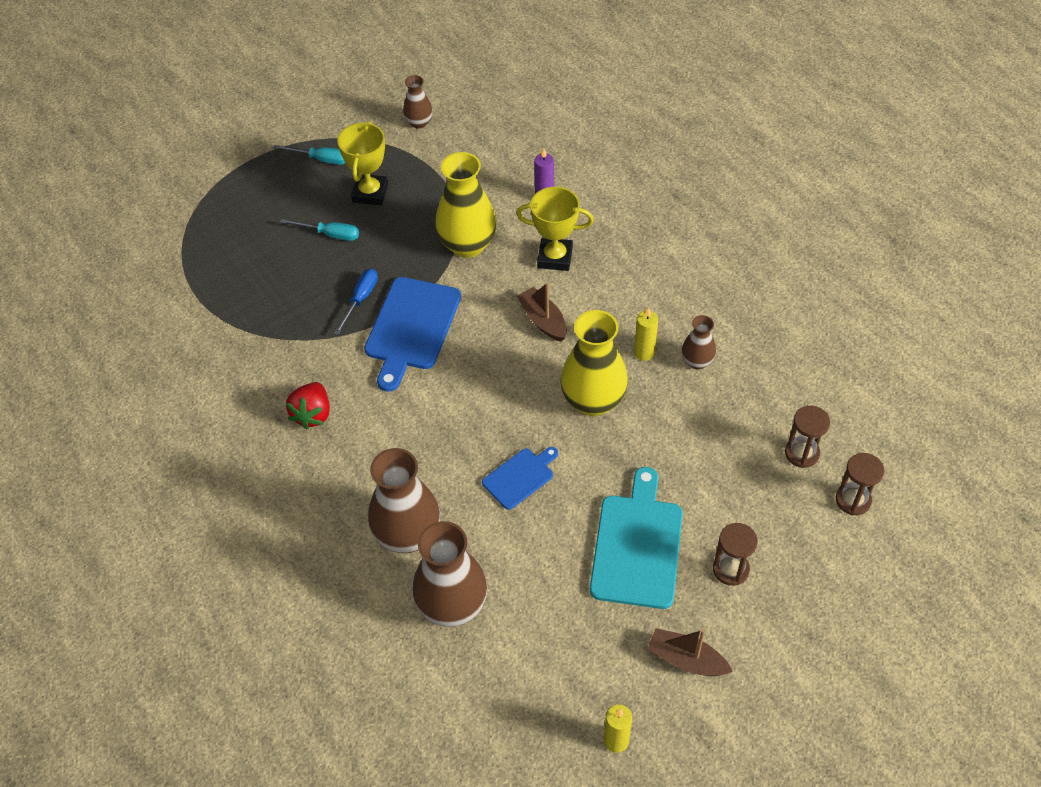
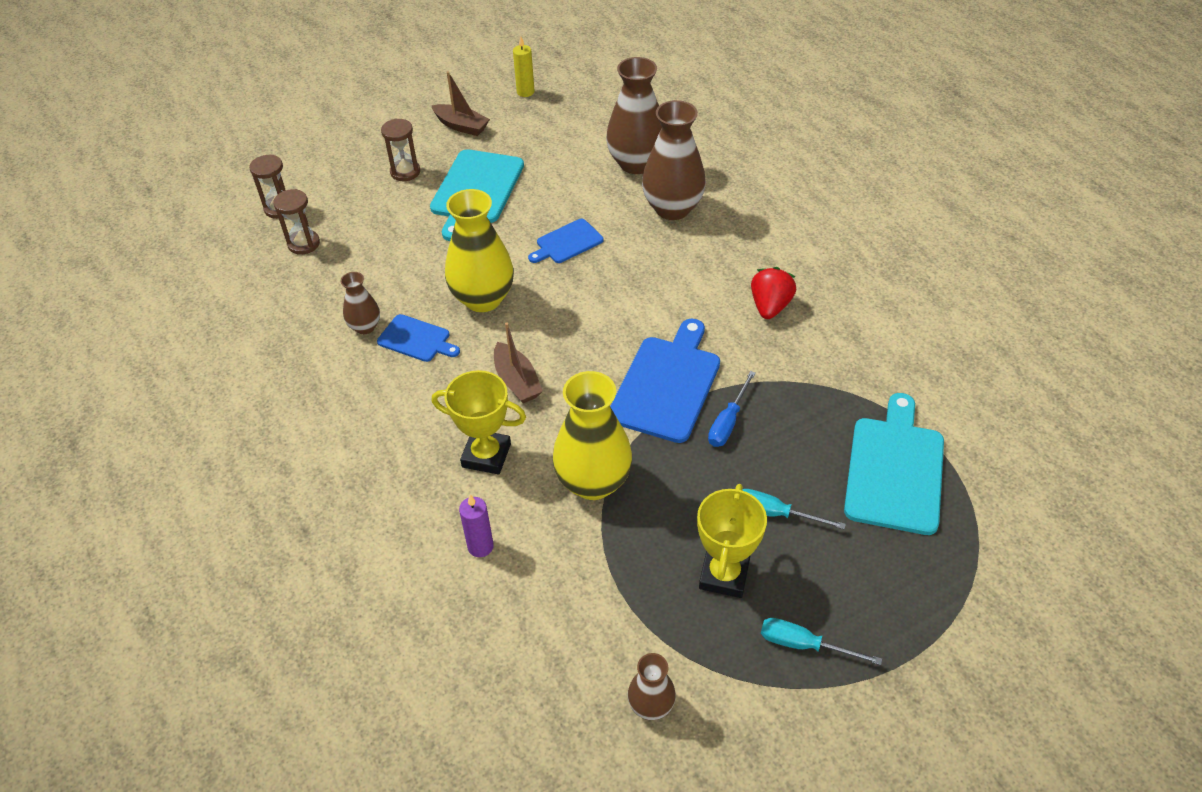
camera: 175 degrees left, 5 degrees down
yellow candle [634,308,658,361] -> blue cutting board [377,314,460,362]
none -> turquoise cutting board [844,393,944,535]

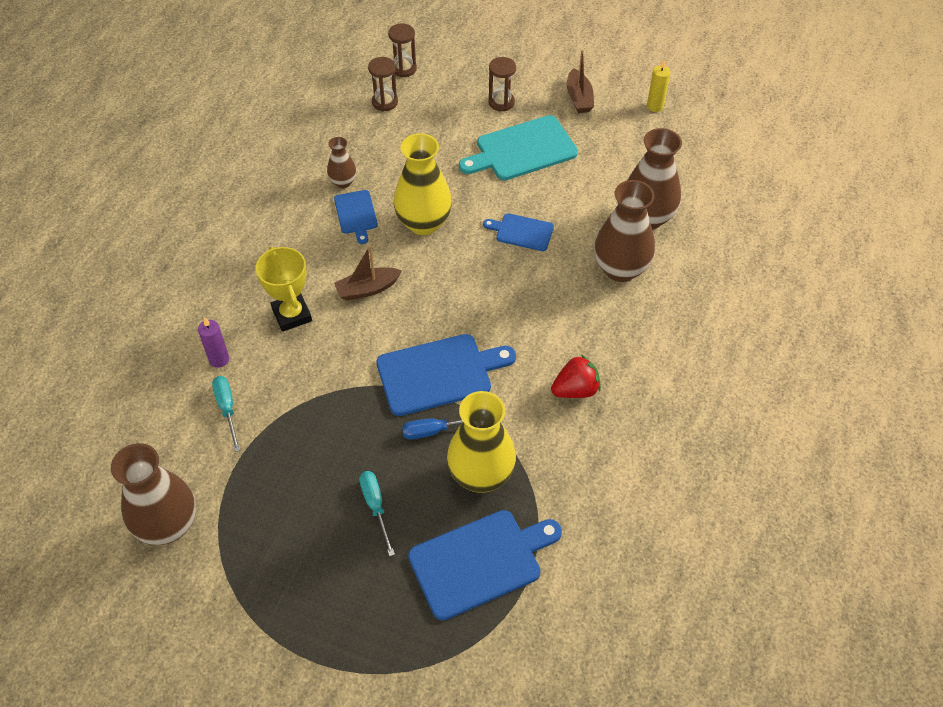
camera: 50 degrees right, 5 degrees up
brown boat [494,322,543,403] -> brown boat turned 45 degrees clockwise [334,245,402,301]
yellow vase [553,371,632,500] -> yellow vase moved to [447,391,516,493]
brown vase [628,653,676,720] -> brown vase [111,443,196,545], size x1.91
yellow trophy [697,484,767,598] -> none
turquoise screwdriver [761,618,882,665] -> turquoise screwdriver moved to [212,376,240,452]
turquoise cutting board [844,393,944,535] -> blue cutting board [408,510,562,621]

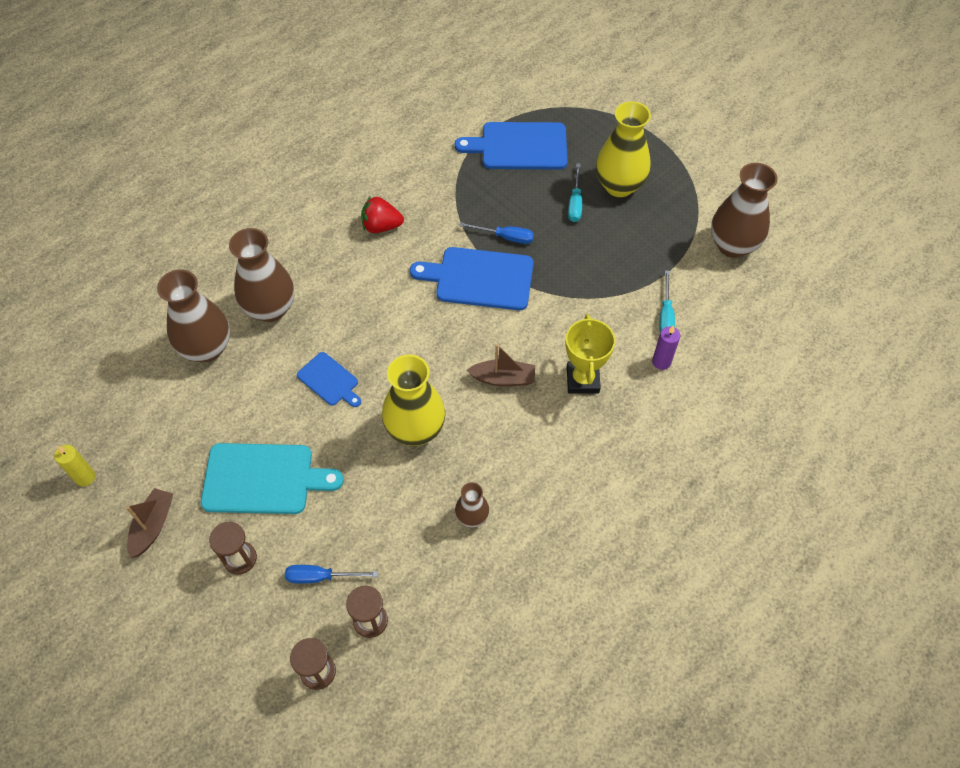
camera: 155 degrees left, 5 degrees up
blue cutting board [334,190,378,244] -> none
yellow vase [447,391,516,493] -> yellow vase moved to [596,101,651,197]
none -> blue screwdriver [285,565,378,584]

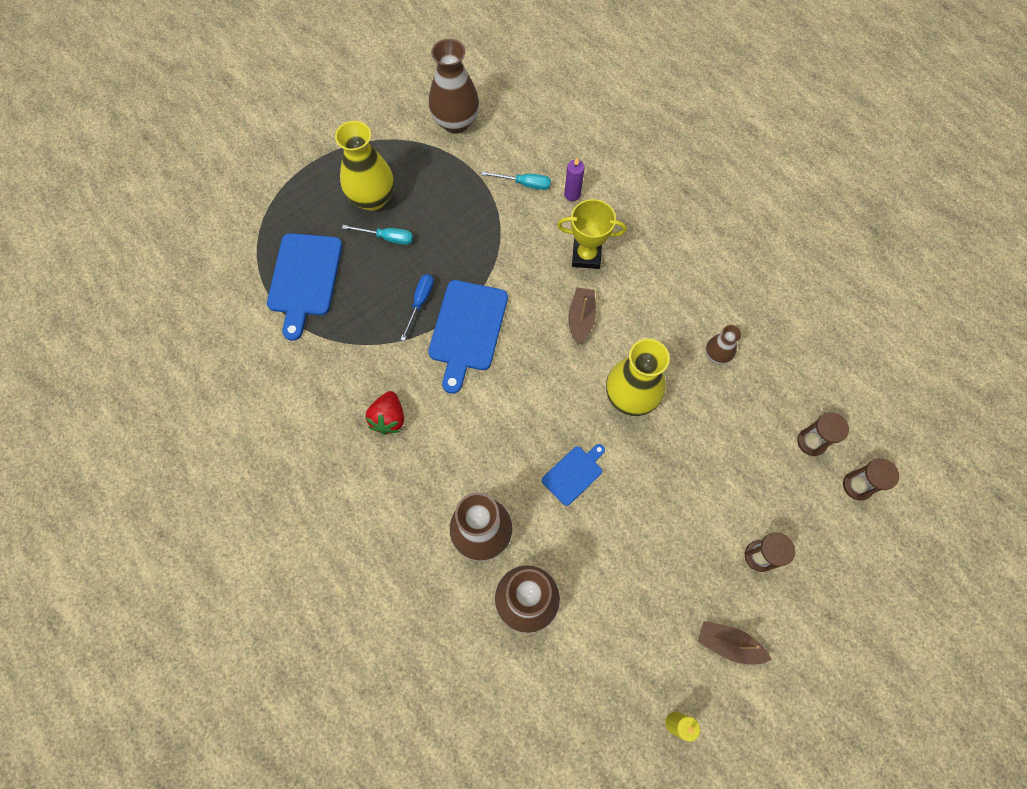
camera: 85 degrees left, 10 degrees up
turquoise cutting board [201,443,344,514] -> none
blue screwdriver [285,565,378,584] -> none

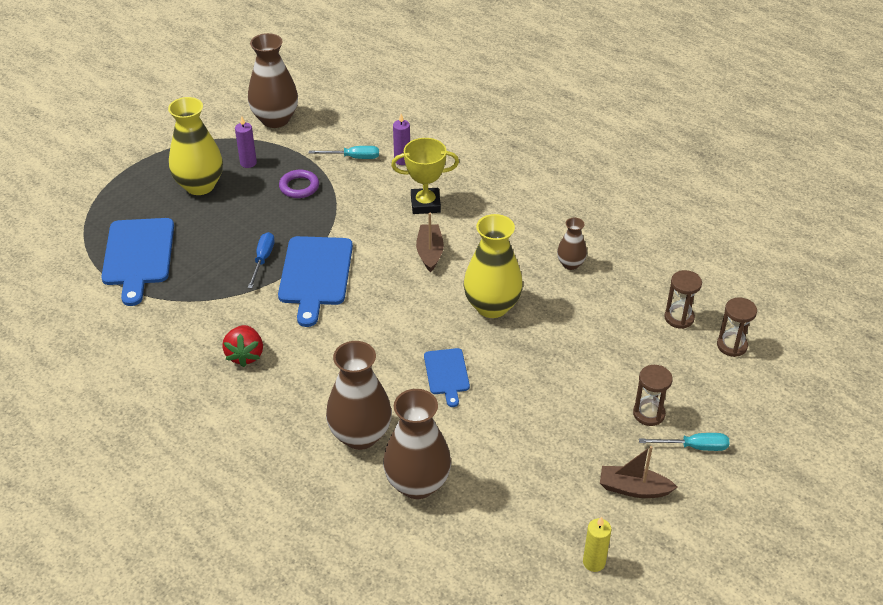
camera: 10 degrees left, 25 degrees down
turquoise screwdriver [342,225,413,245] -> turquoise screwdriver moved to [639,433,729,451]
blue cutting board [542,444,605,506] -> blue cutting board turned 135 degrees clockwise [424,348,470,407]
none -> purple candle [235,116,257,168]
none -> purple ring [279,170,319,198]

